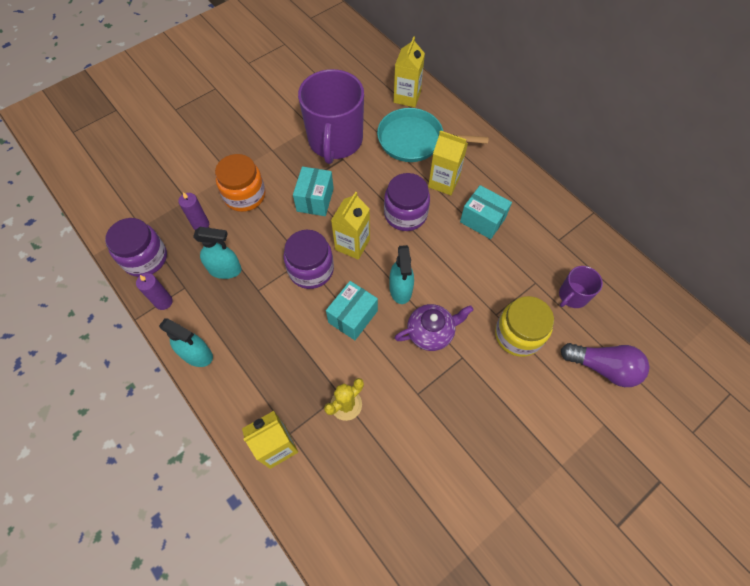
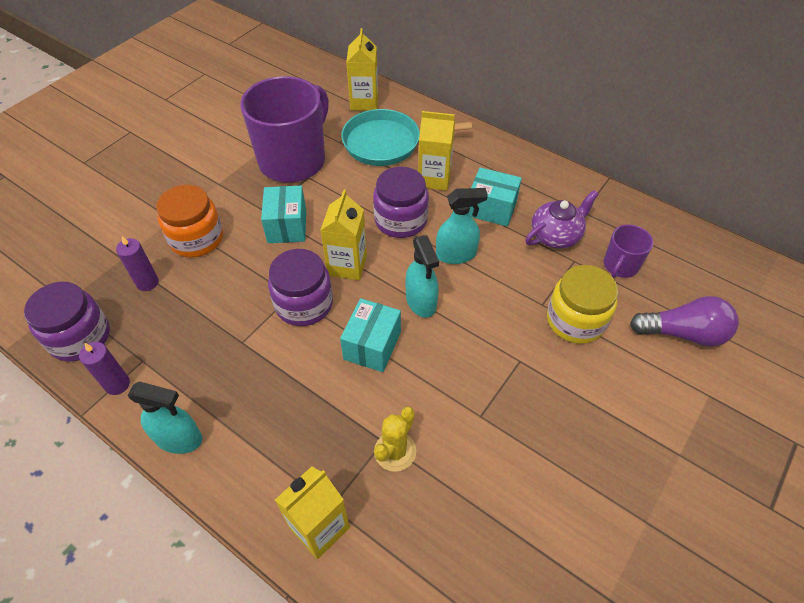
camera: 15 degrees left, 10 degrees down
turquoise spray bottle [193,227,242,279] -> turquoise spray bottle moved to [436,188,488,264]
purple mug [298,69,364,164] -> purple mug turned 135 degrees counterclockwise [240,76,329,183]
purple teapot [395,304,473,351] -> purple teapot moved to [525,190,599,249]

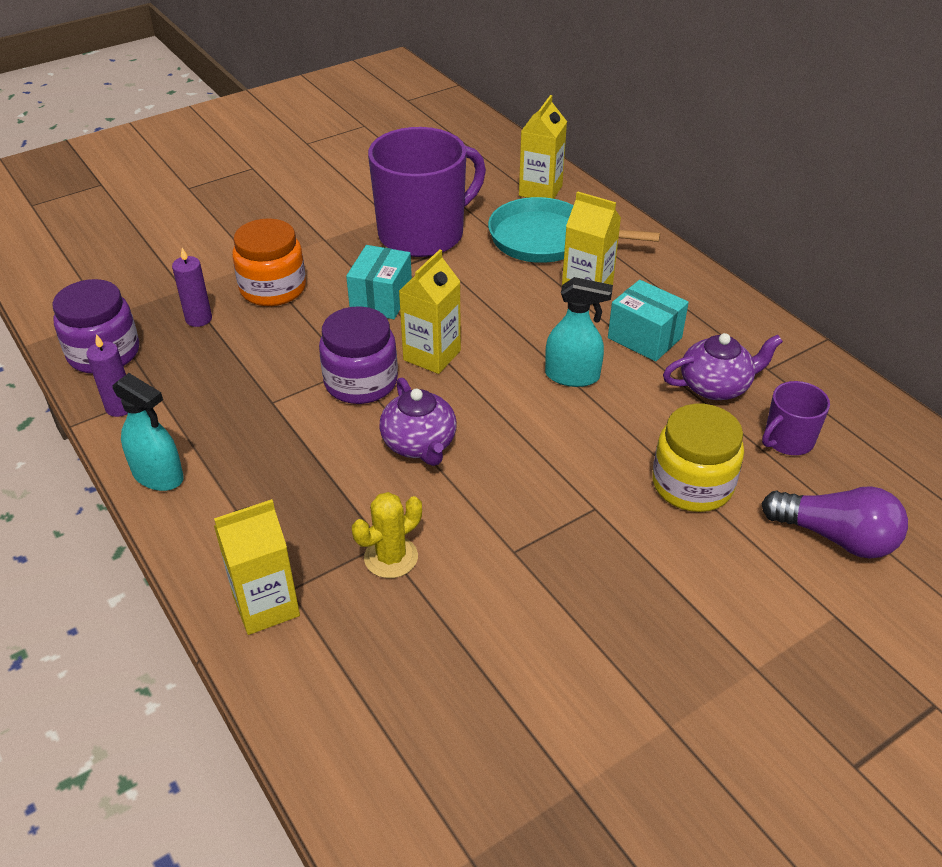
camera: 20 degrees right, 10 degrees down
turquoise box [340,298,401,372] -> purple teapot [379,377,456,466]
purple jar [373,167,429,238] -> none
turquoise spray bottle [405,235,439,318] -> none

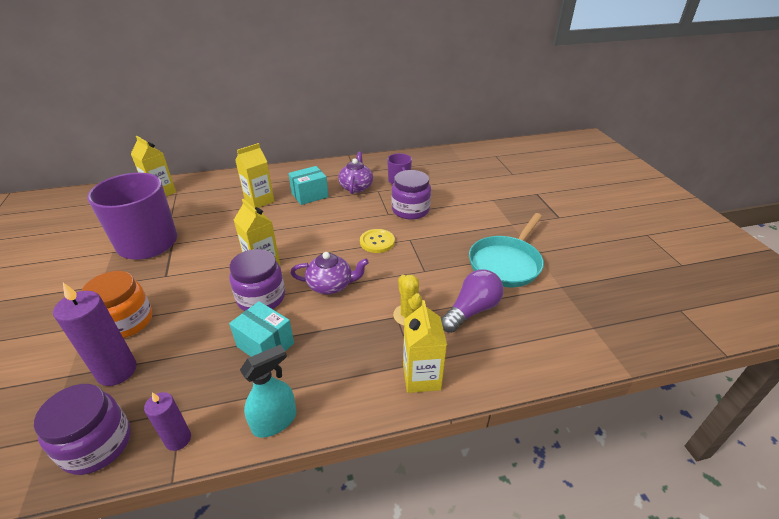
camera: 70 degrees left, 5 degrees down
purple candle [172,248,212,327] -> purple candle [53,283,137,386], size x1.70
turquoise box [346,245,412,319] -> turquoise box moved to [229,301,294,357]
turquoise pan [488,197,660,263] -> turquoise pan moved to [469,213,544,287]
turquoise spray bottle [545,277,613,387] -> none
yellow jar [652,404,744,512] -> purple jar [391,170,431,220]
purple light bulb [761,486,908,559] -> purple light bulb moved to [441,269,504,333]
none -> yellow button [360,229,395,253]

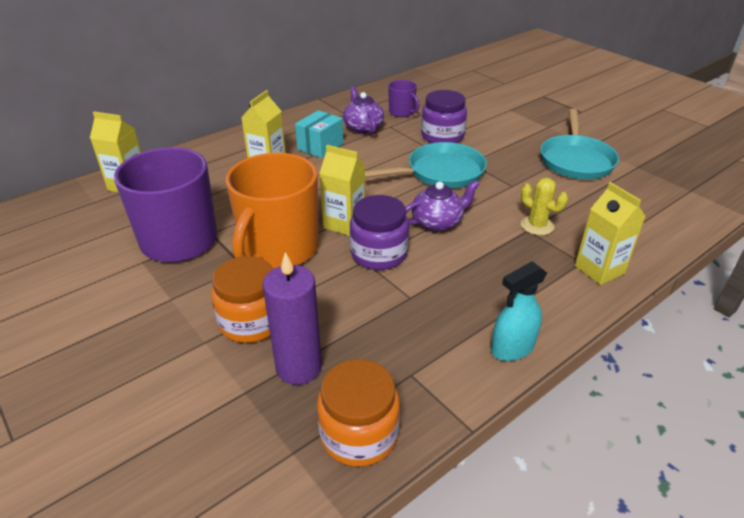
camera: 25 degrees left, 0 degrees up
purple jar [34,384,131,475] -> orange jar [317,359,400,467]
purple candle [144,392,191,451] -> none
turquoise box [229,301,294,357] -> none
turquoise spray bottle [240,344,296,438] -> turquoise spray bottle turned 150 degrees counterclockwise [491,261,547,361]
yellow button [360,229,395,253] -> turquoise pan [365,142,487,188]
purple light bulb [441,269,504,333] -> none
none -> orange mug [226,153,319,269]

